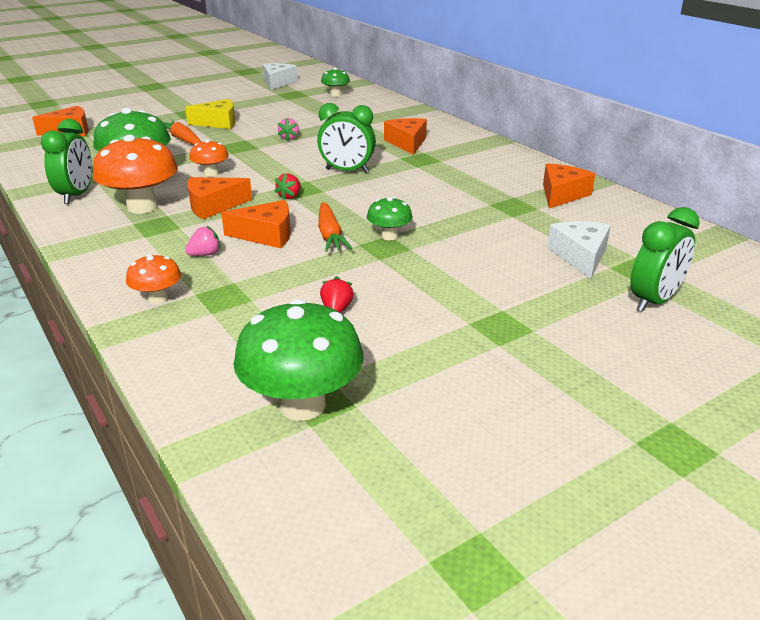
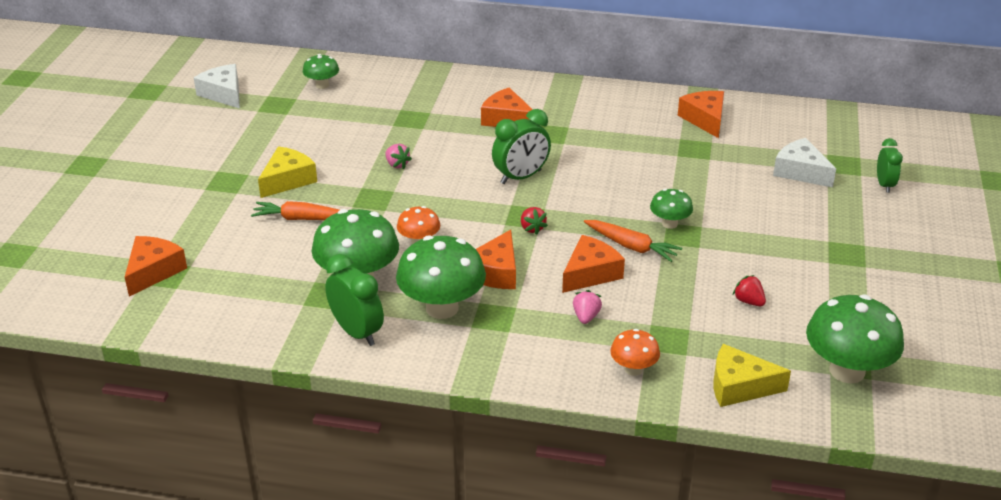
camera: 45 degrees left, 5 degrees up
orange mushroom [93,135,178,214] -> green mushroom [396,235,486,319]
green clock [630,207,700,312] -> green clock [877,138,903,193], size x0.65
none -> yellow cheese [714,344,791,407]

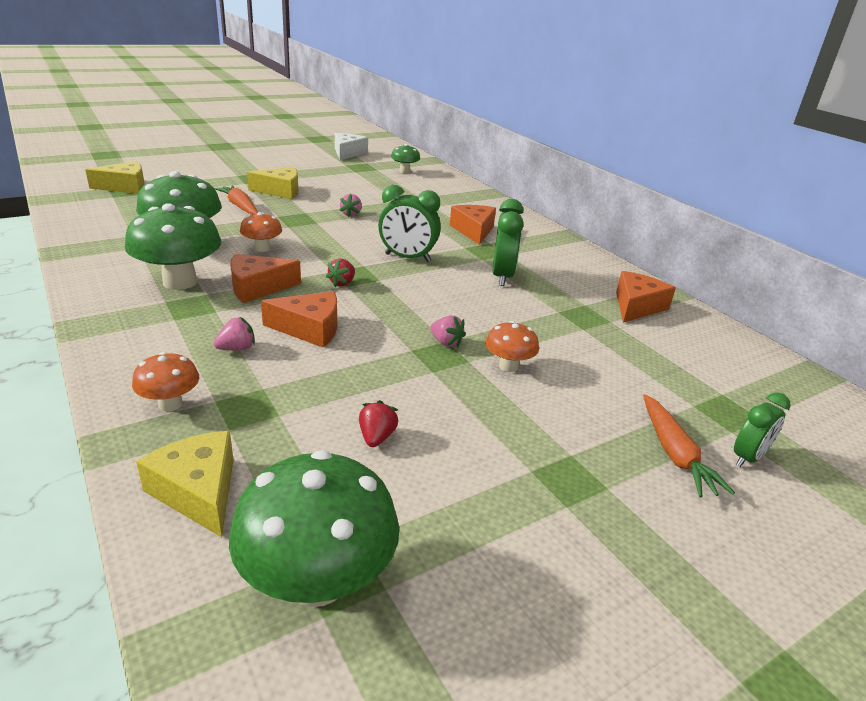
camera: 45 degrees right, 5 degrees down
orange cheese [125,236,187,296] -> yellow cheese [85,161,145,194]
green clock [325,254,384,346] -> green clock moved to [492,199,524,286]
orange carrot [584,220,682,262] -> orange carrot moved to [643,394,735,497]
green mushroom [650,189,693,229] -> pink strawberry [430,315,466,347]
white cheese [773,138,836,187] -> none
none -> orange mushroom [485,321,539,372]

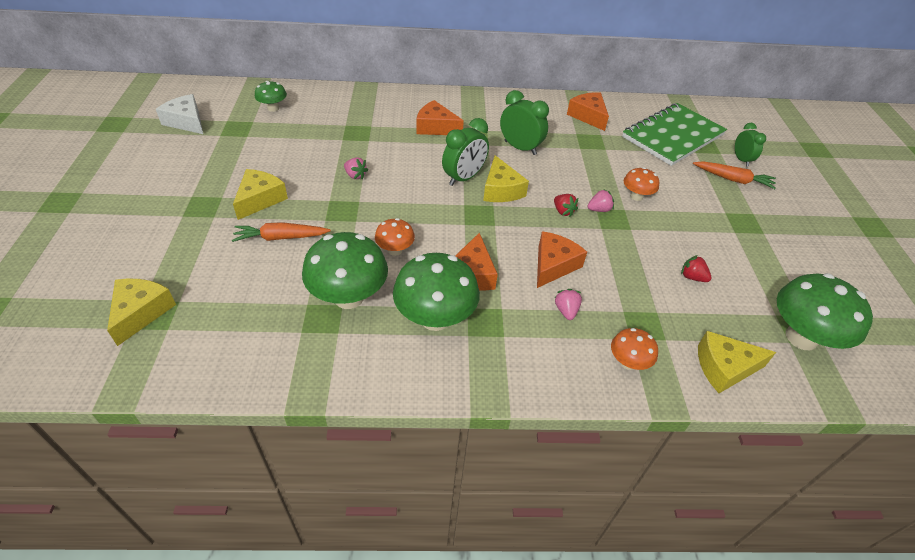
camera: 60 degrees left, 15 degrees up
red strawberry [326,258,355,287] -> red strawberry moved to [554,194,578,217]
none -> yellow cheese [483,155,529,202]
none -> green notebook [622,103,727,166]

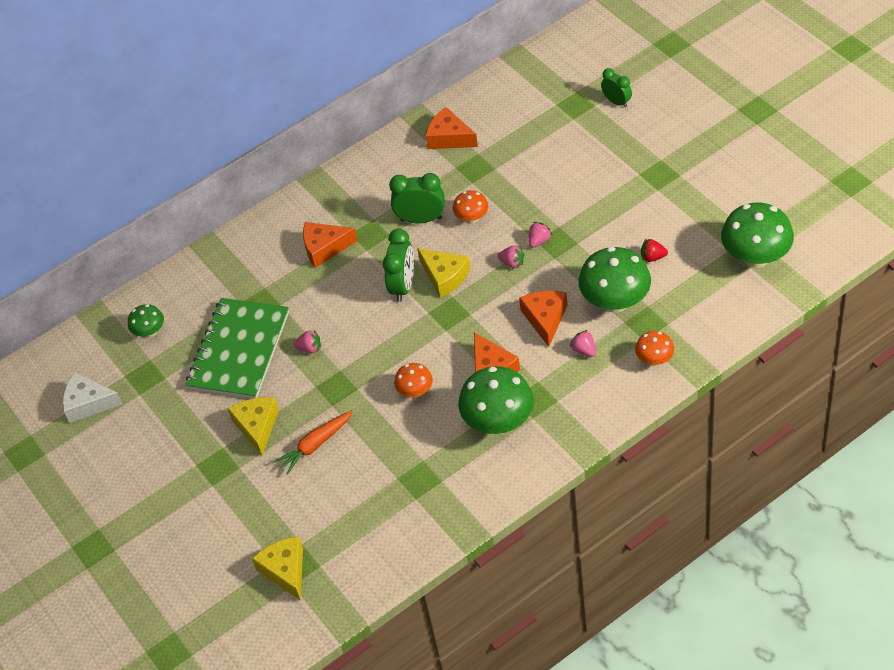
camera: 25 degrees left, 5 degrees up
green mushroom [302,232,388,309] -> green mushroom moved to [579,247,651,313]
red strawberry [554,194,578,217] -> pink strawberry [498,246,524,268]
green notebook [622,103,727,166] -> green notebook moved to [185,298,289,399]
orange mushroom [624,167,659,201] -> orange mushroom moved to [453,190,488,223]
orange carrot [693,161,776,189] -> none
yellow cheese [698,331,776,393] -> none

